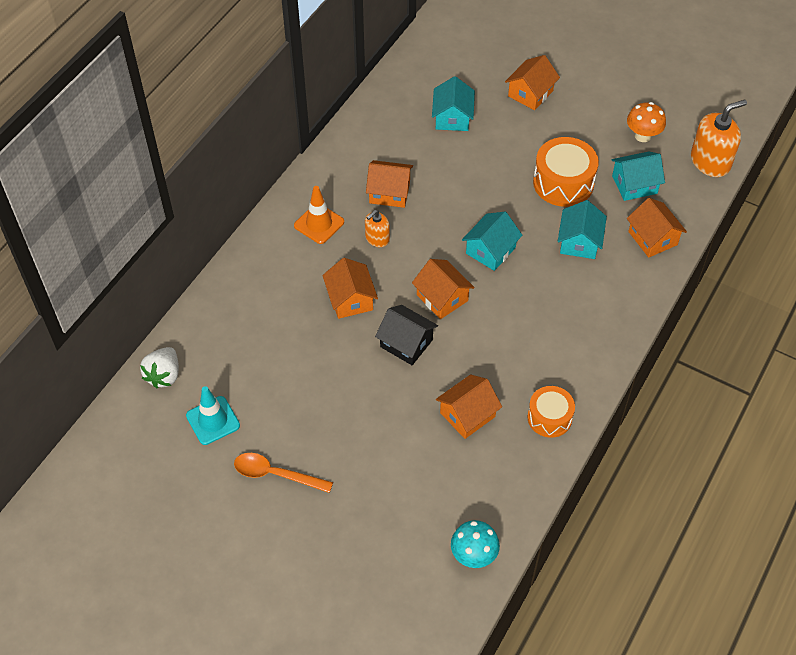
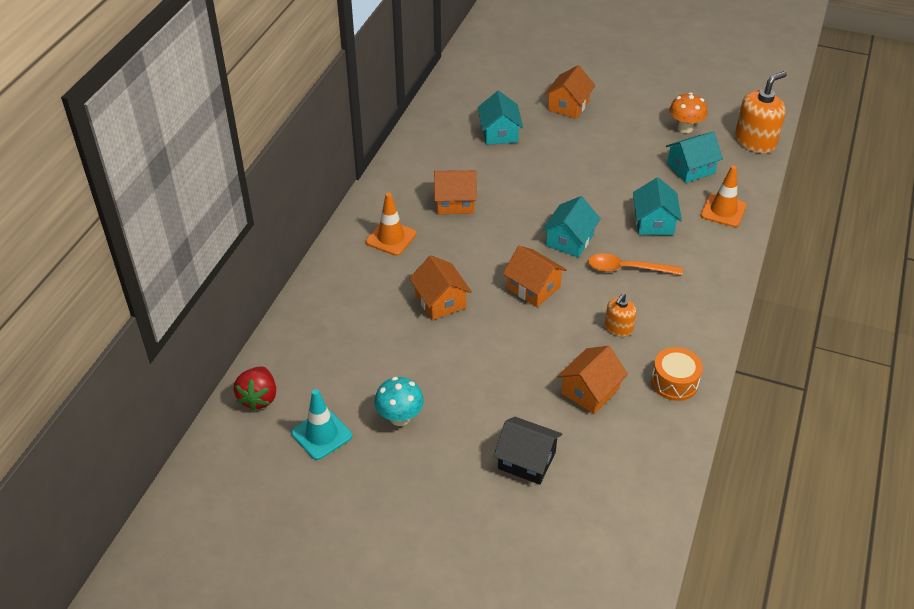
camera: 10 degrees left, 10 degrees down
white strawberry [140,347,179,388] -> red strawberry [234,367,276,411]
orange spoon [234,453,333,493] -> orange spoon moved to [588,253,683,275]
orange soap dispenser [365,210,390,247] -> orange soap dispenser moved to [605,293,636,337]
black house [375,305,438,365] -> black house moved to [494,417,562,485]
turquoise mushroom [451,520,500,568] -> turquoise mushroom moved to [374,377,424,426]
orange drum [533,137,599,207] -> none
orange house [627,198,687,258] -> orange traffic cone [701,165,747,227]

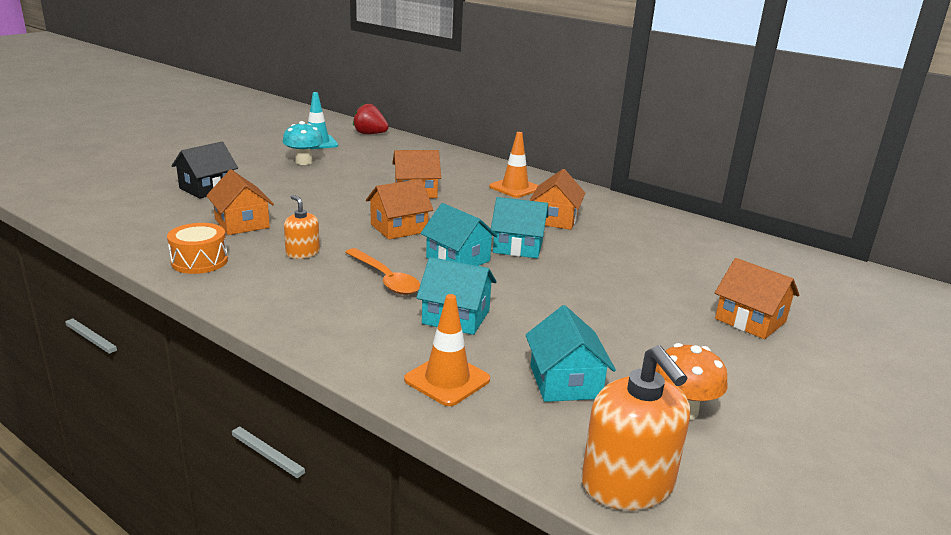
camera: 105 degrees right, 20 degrees down
turquoise house [478,91,523,145] -> turquoise house moved to [491,197,548,258]
orange spoon [588,253,683,275] -> orange spoon turned 120 degrees clockwise [345,248,420,295]

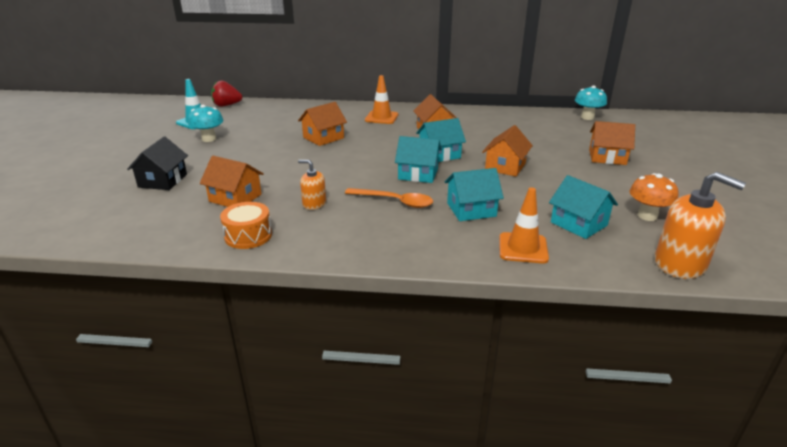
camera: 30 degrees left, 5 degrees up
orange house [366,179,433,240] -> orange house moved to [482,125,533,177]
none -> turquoise mushroom [575,86,607,120]

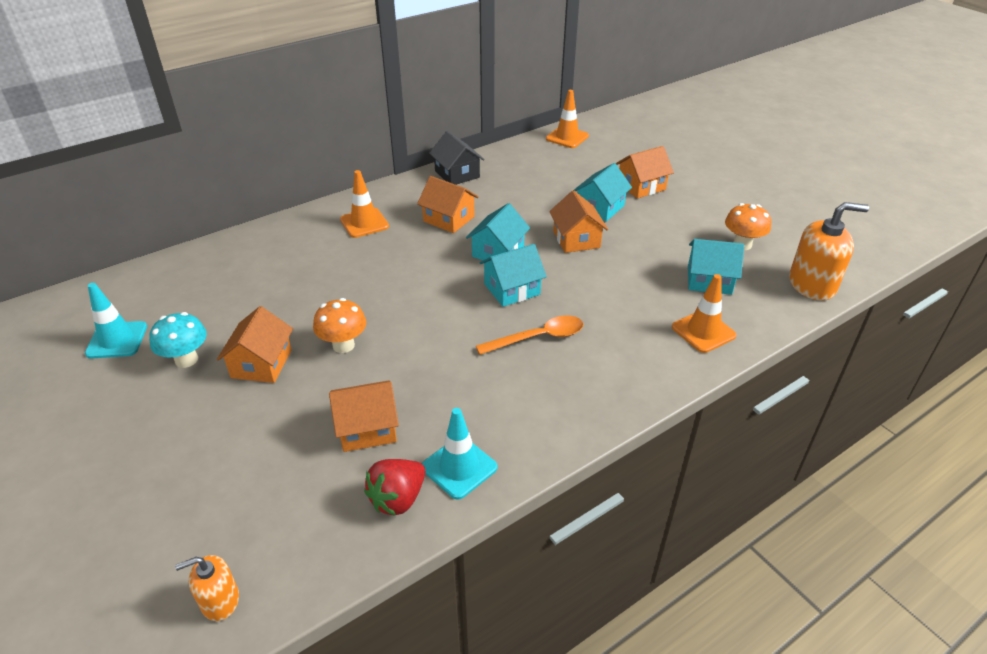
camera: 40 degrees left, 10 degrees up
black house [127,137,188,190] -> black house moved to [429,131,484,185]
red strawberry [211,80,242,107] -> red strawberry moved to [364,459,425,516]
orange drum [220,202,272,249] -> turquoise traffic cone [422,408,497,500]
orange house [298,102,347,146] -> orange house moved to [217,306,293,383]
orange soap dispenser [298,160,326,210] -> orange soap dispenser moved to [175,555,239,621]
turquoise house [445,168,504,221] -> turquoise house moved to [574,163,632,222]
turquoise mushroom [575,86,607,120] -> orange traffic cone [546,90,589,148]
none -> orange mushroom [313,298,366,353]

